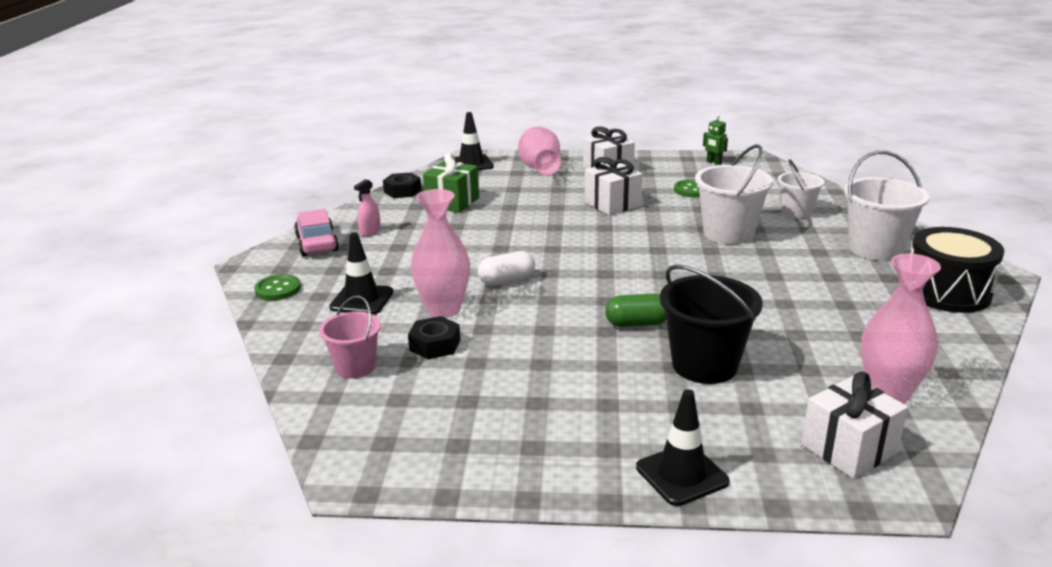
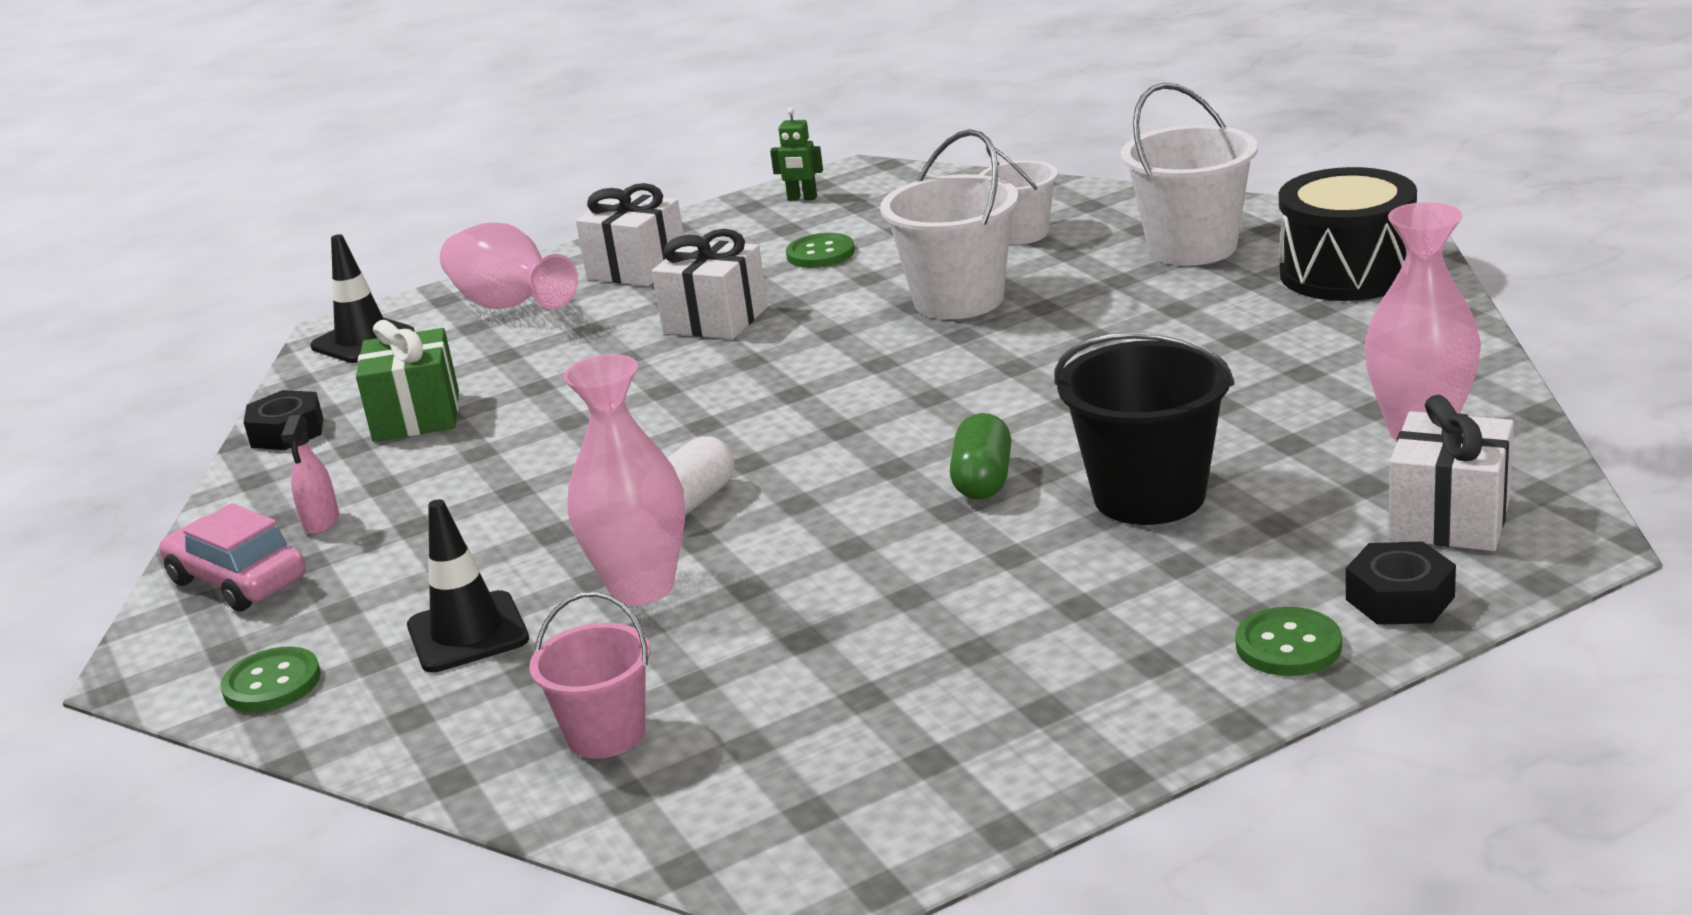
camera: 30 degrees left, 0 degrees up
black nut [408,316,460,359] -> black nut moved to [1346,541,1456,625]
green capsule [605,293,667,327] -> green capsule turned 45 degrees counterclockwise [950,413,1011,500]
black traffic cone [636,389,730,506] -> green button [1235,607,1342,676]

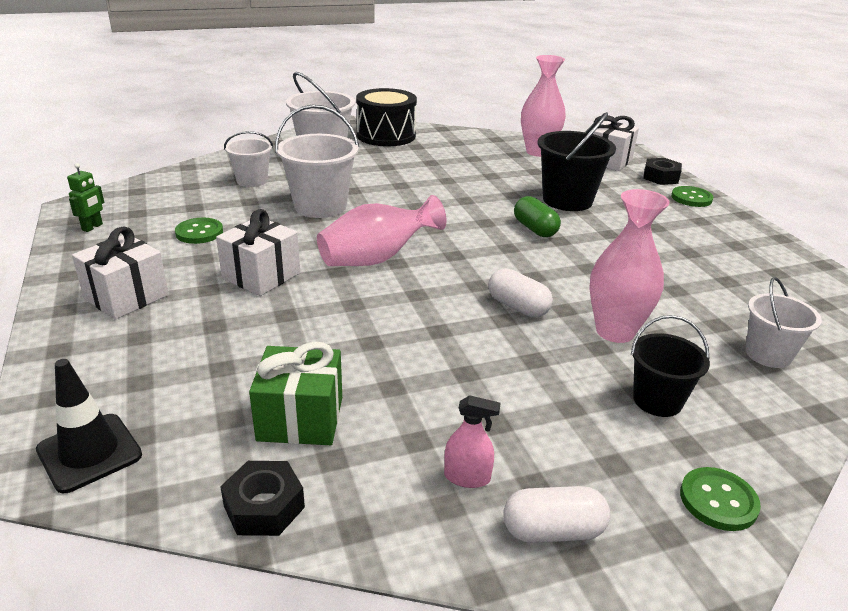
camera: 85 degrees left, 5 degrees up
pink car [159,503,306,612] -> white capsule [503,486,610,543]
black traffic cone [407,499,529,673] -> black bucket [631,315,710,417]
pink vase [440,222,578,309] -> pink vase moved to [317,195,447,266]
pink bucket [529,592,650,759] -> white bucket [745,277,822,368]
green capsule [950,413,1011,500] -> green capsule turned 45 degrees clockwise [514,196,561,237]

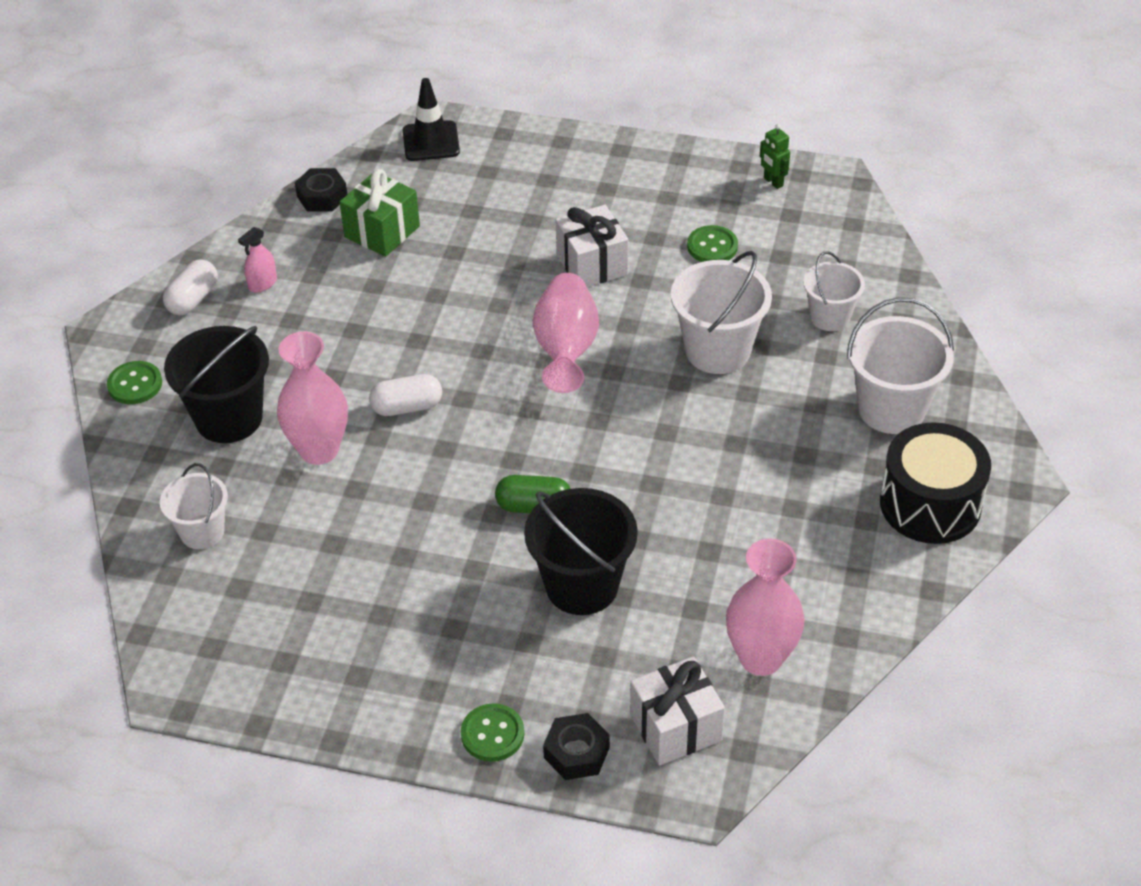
camera: 125 degrees right, 15 degrees up
white gift [72,226,169,319] -> none
black bucket [631,315,710,417] -> black bucket [164,326,269,443], size x1.61

